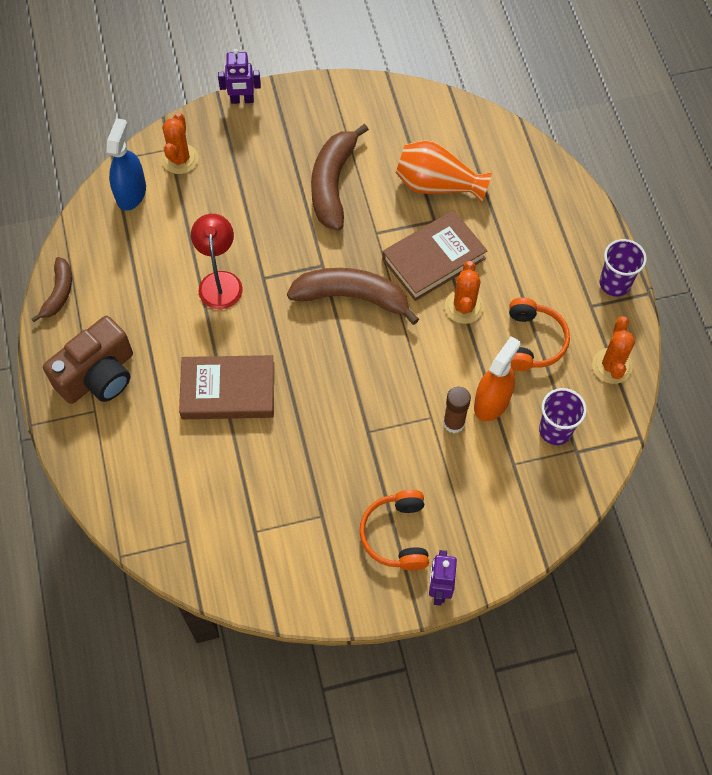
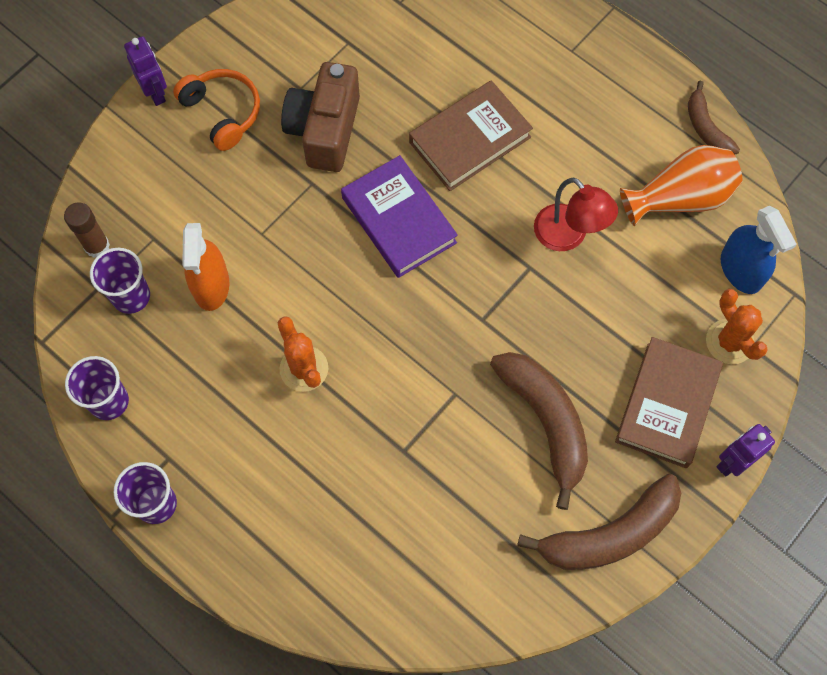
camera: 145 degrees right, 5 degrees up
brown camera [43,316,133,404] -> brown camera moved to [281,62,360,172]
brown banana [287,268,419,325] -> brown banana moved to [517,474,681,570]
brown book [382,210,487,301] -> brown book moved to [615,337,723,468]
orange vase [396,140,492,203] -> orange vase moved to [620,145,742,226]
brown glue stick [443,387,471,433] -> brown glue stick moved to [64,202,110,258]
orange headphones [509,298,570,371] -> none
orange cactus [592,316,635,384] -> purple cup [65,356,129,420]
none -> purple book [341,155,458,278]

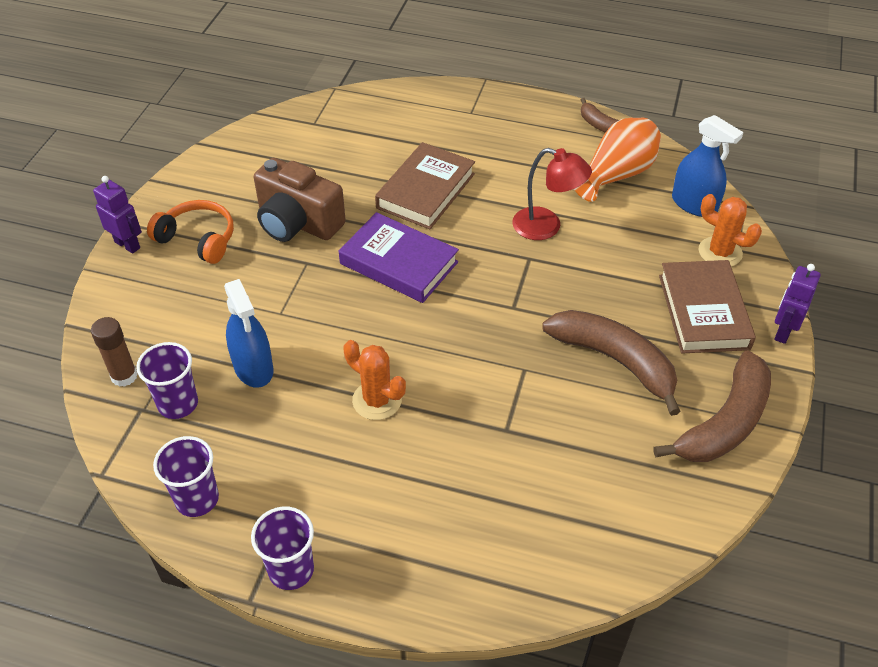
camera: 25 degrees left, 20 degrees down
orange spray bottle [182,223,229,311] -> blue spray bottle [224,279,274,388]
brown camera [281,62,360,172] -> brown camera turned 45 degrees counterclockwise [254,158,346,242]

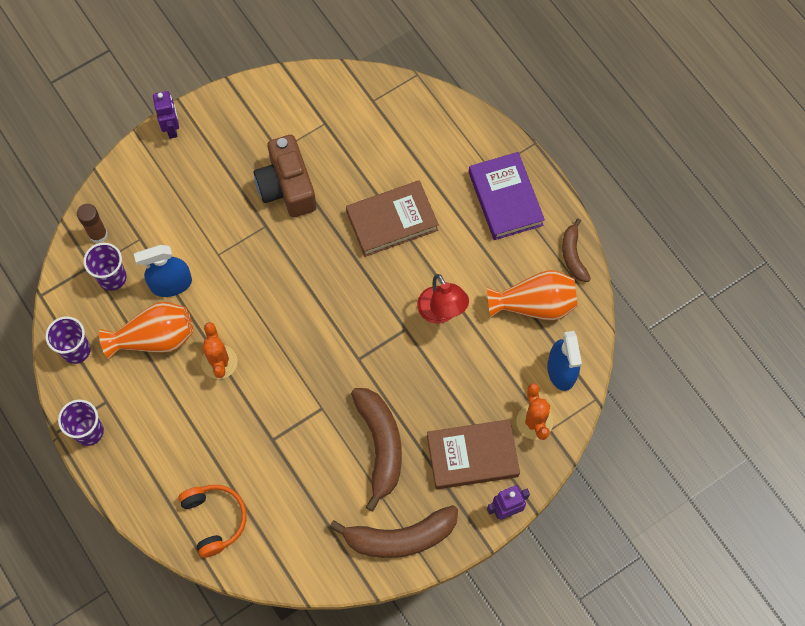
camera: 40 degrees right, 20 degrees up
orange headphones [147,200,234,264] -> orange headphones moved to [179,485,247,558]
blue spray bottle [224,279,274,388] -> blue spray bottle turned 60 degrees clockwise [134,245,192,297]
purple book [339,212,459,303] -> purple book moved to [469,152,545,240]
brown book [659,260,756,353] -> brown book turned 45 degrees clockwise [427,419,520,489]
none -> orange vase [99,302,193,359]

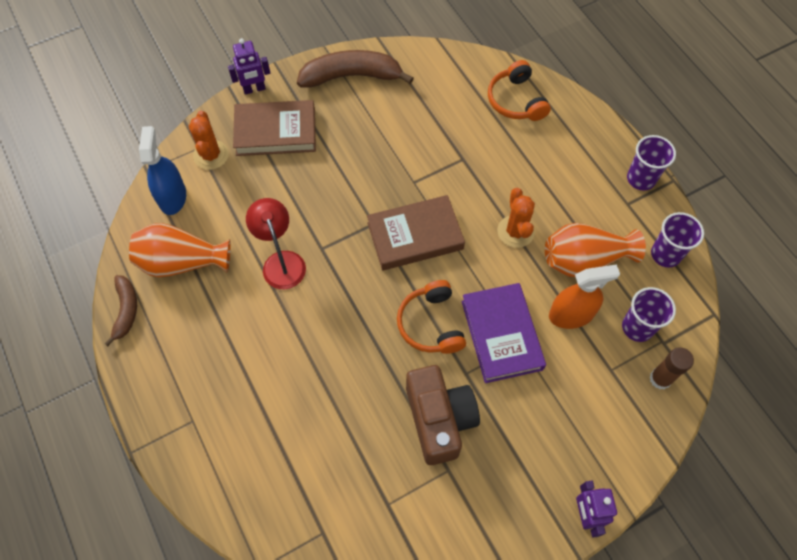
camera: 175 degrees left, 5 degrees down
blue spray bottle [134,245,192,297] -> orange spray bottle [549,264,620,329]
brown book [346,180,439,257] -> brown book moved to [367,195,465,270]
brown banana [351,388,402,511] -> none
purple book [469,152,545,240] -> purple book moved to [462,283,546,383]
none -> orange headphones [397,280,466,354]

